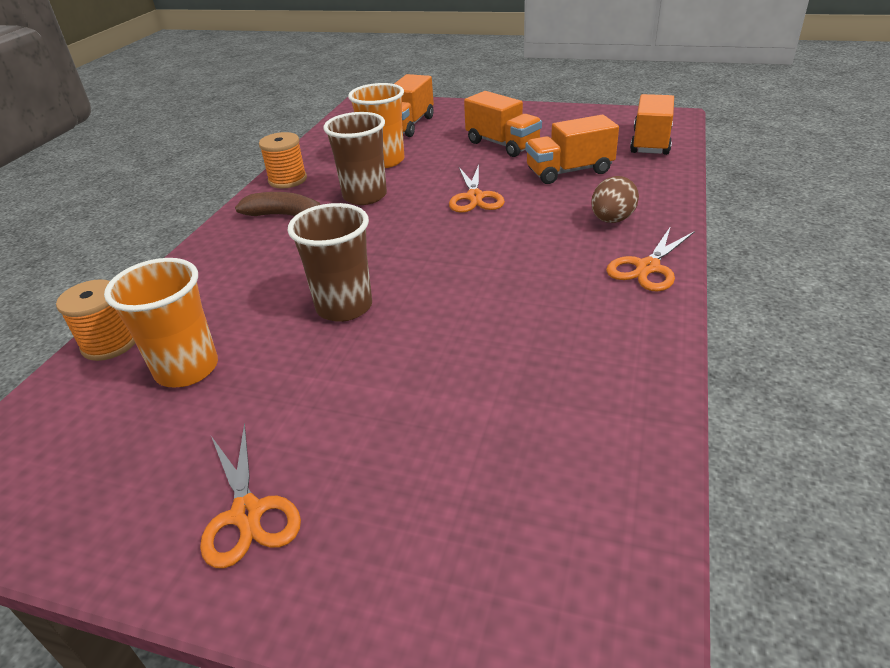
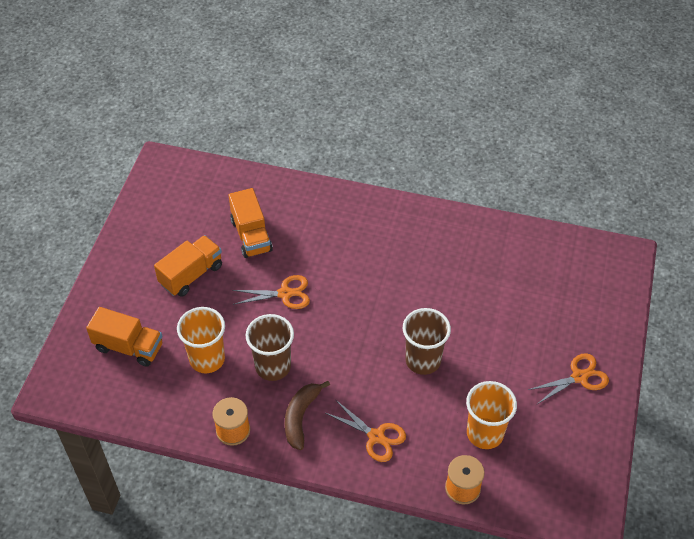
camera: 95 degrees left, 15 degrees up
brown egg [591,176,639,223] -> none
orange scissors [606,226,695,291] -> orange scissors moved to [326,400,406,462]
orange truck [630,94,674,155] -> none

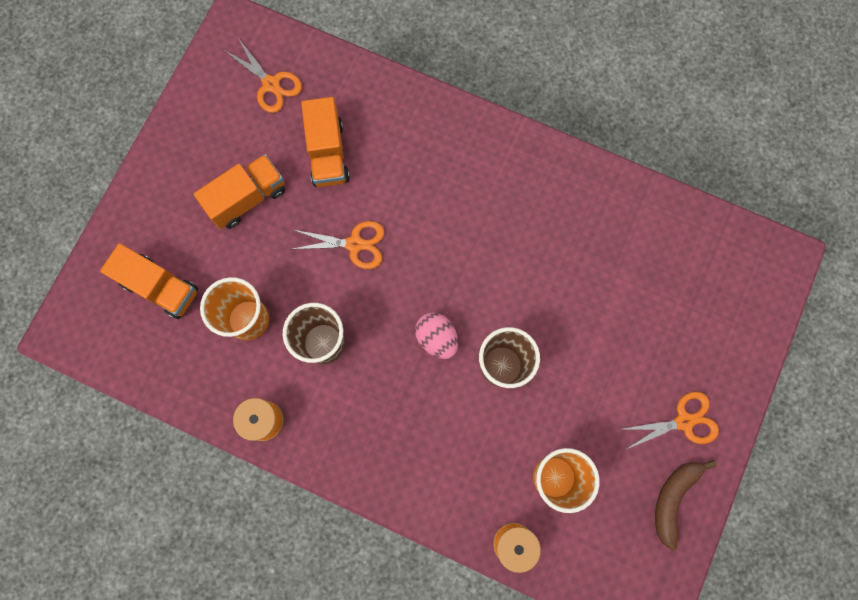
camera: 10 degrees right, 25 degrees up
brown banana [285,381,330,450] -> brown banana moved to [655,460,717,550]
orange scissors [326,400,406,462] -> orange scissors moved to [224,38,302,113]
none -> pink egg [415,312,458,359]

